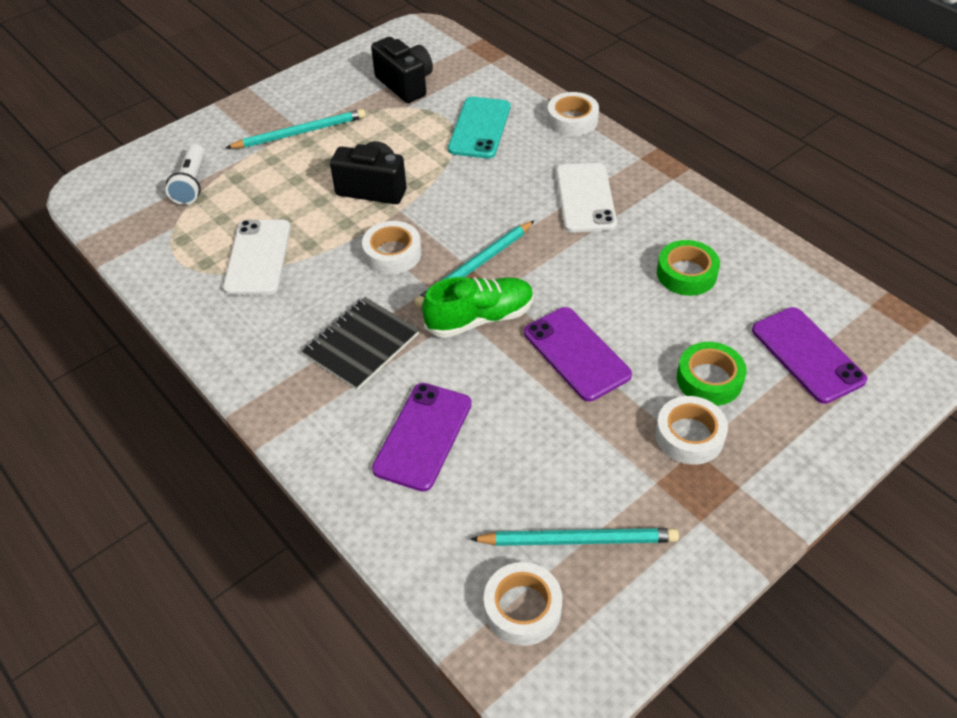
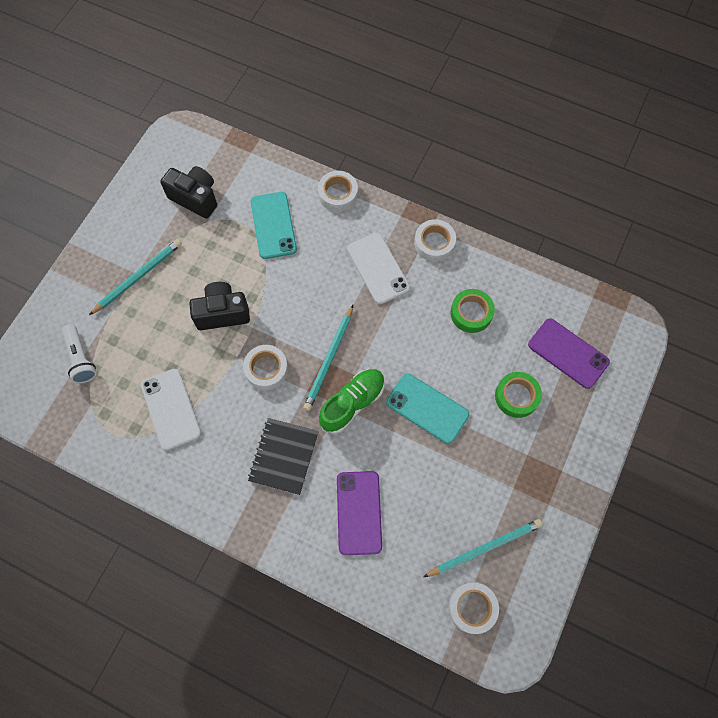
camera: 25 degrees left, 20 degrees up
purple phone [524,307,632,402] -> turquoise phone [386,373,469,444]
white tape [655,396,728,465] -> white tape moved to [414,219,456,262]

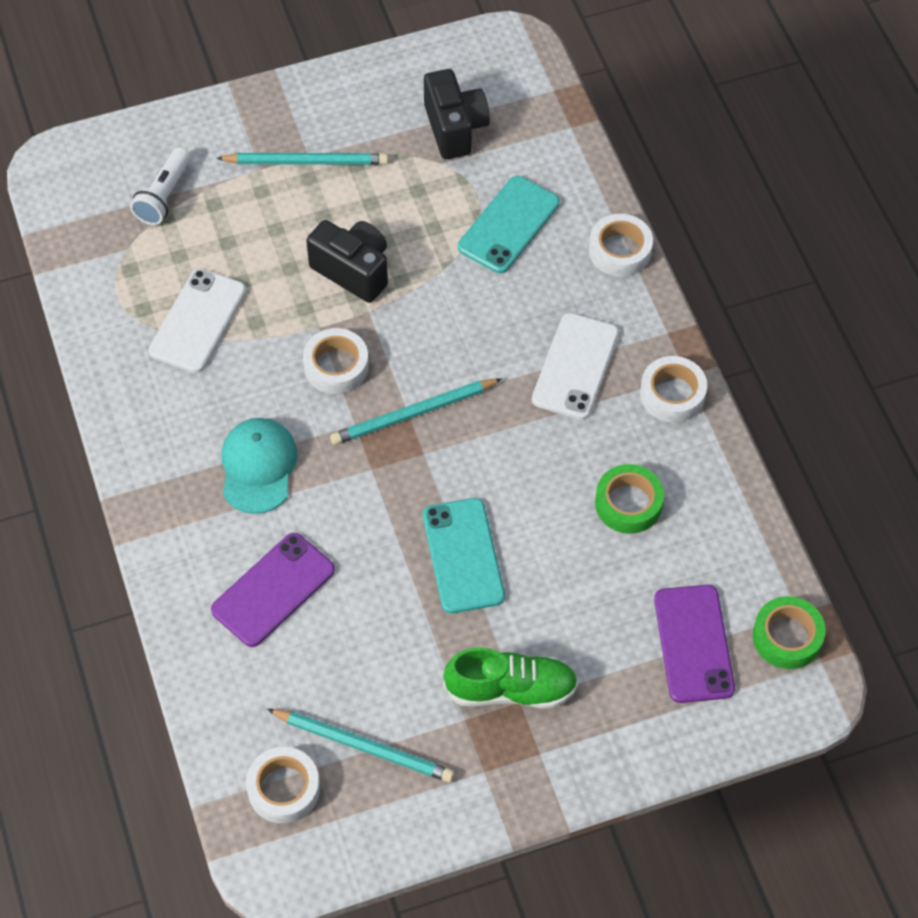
camera: 45 degrees right, 10 degrees down
black notebook [248,418,319,495] -> turquoise cap [222,418,298,514]
green shoe [319,369,385,434] -> green shoe moved to [444,647,578,708]
green tape [495,372,542,418] -> green tape moved to [753,596,826,669]

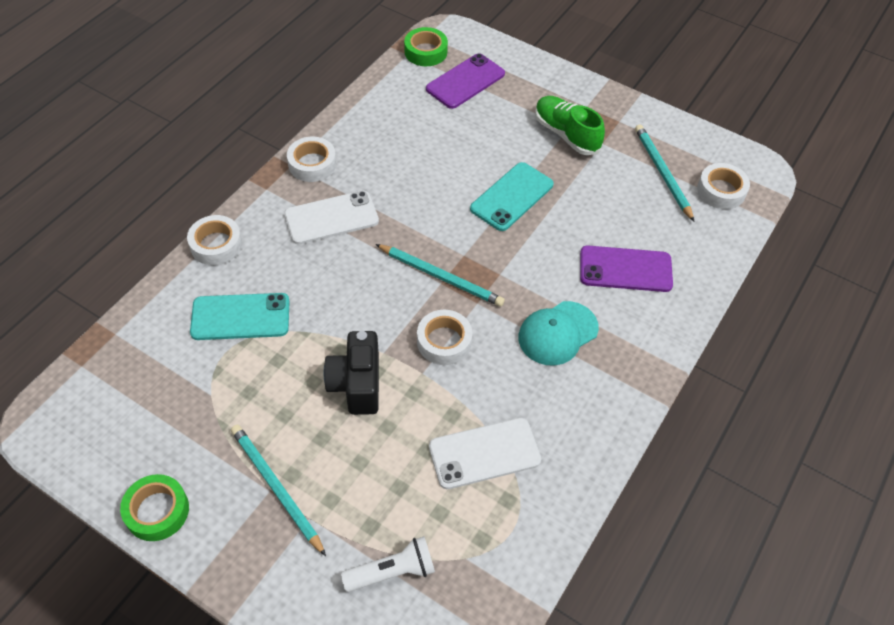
camera: 130 degrees left, 5 degrees down
black camera [424,69,490,159] -> none
green tape [595,464,664,534] -> green tape moved to [120,474,189,541]

